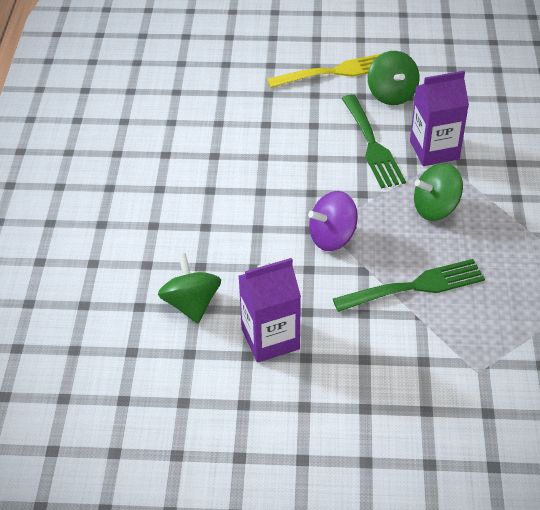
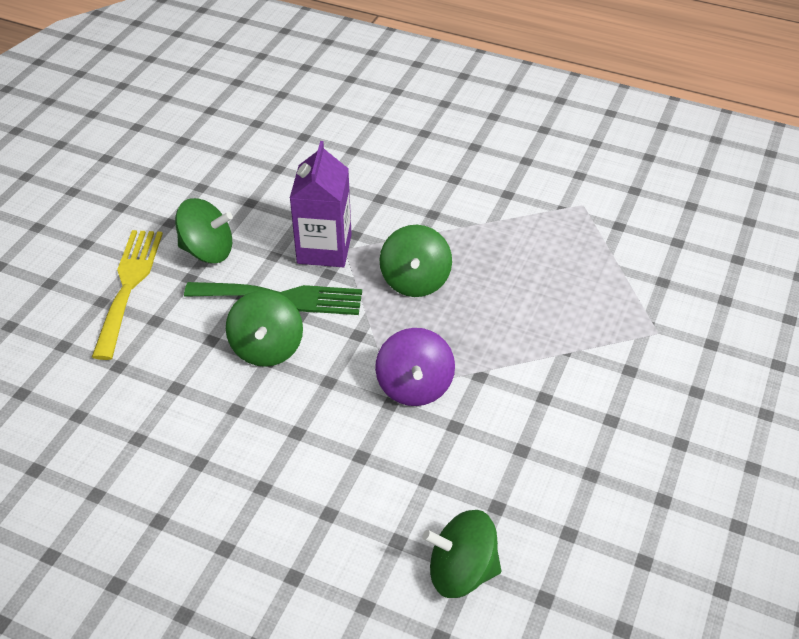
camera: 70 degrees left, 0 degrees up
purple carton [239,258,301,363] -> none
green fork [333,259,485,312] -> none
none -> green spinning top [226,290,303,367]

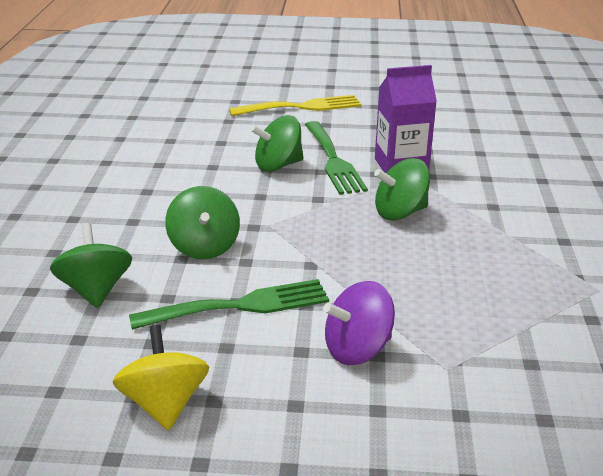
camera: 70 degrees right, 15 degrees down
green spinning top [175,198,233,263] -> green spinning top moved to [165,186,240,259]
purple spinning top [375,328,455,406] -> purple spinning top moved to [323,281,395,365]
none -> yellow spinning top [112,325,209,430]
none -> green fork [129,279,329,330]

